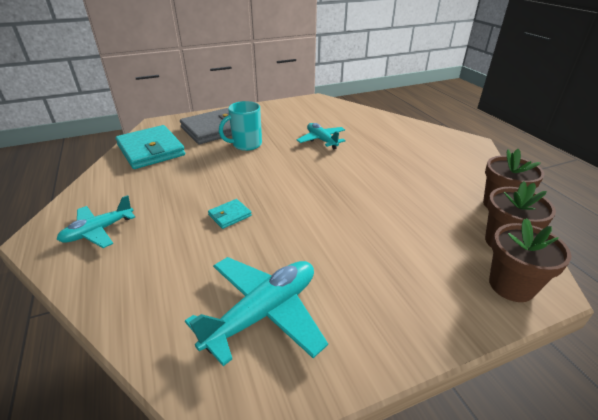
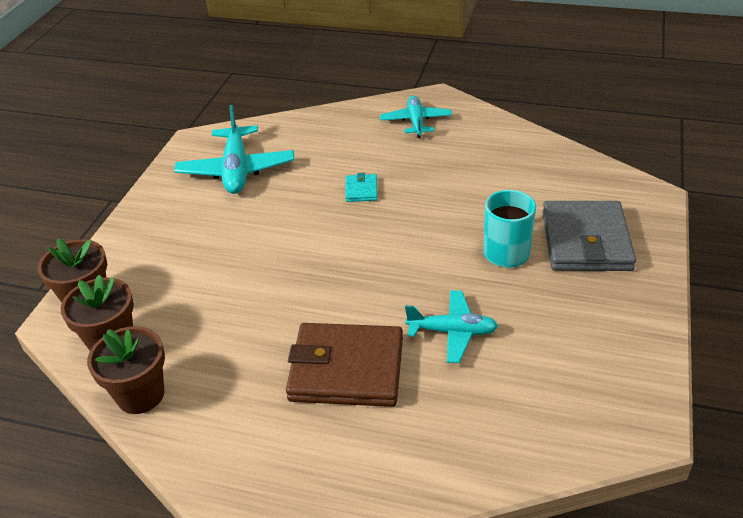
camera: 130 degrees right, 5 degrees up
turquoise wallet [115,125,185,169] -> none
none -> brown wallet [286,323,403,407]

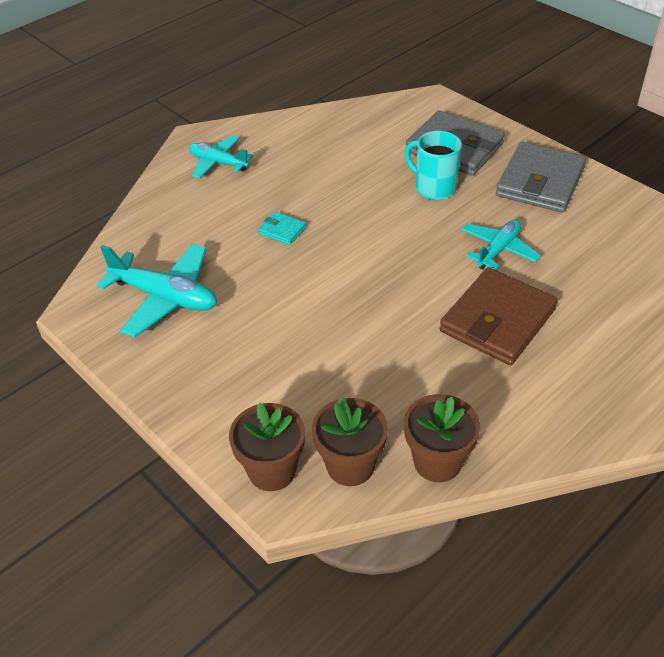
camera: 60 degrees left, 5 degrees up
none -> grey wallet [496,142,586,213]

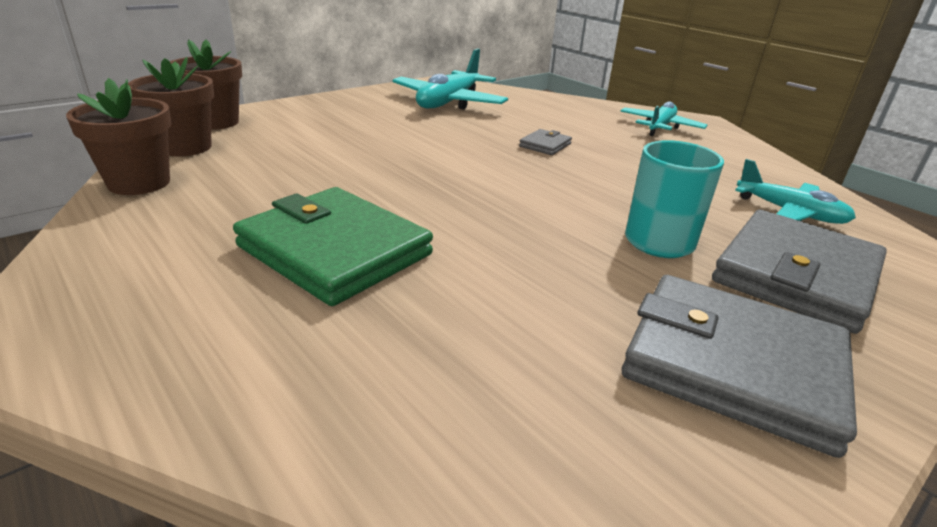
camera: 90 degrees right, 15 degrees down
turquoise wallet [258,212,306,245] -> grey wallet [519,129,572,155]
brown wallet [440,267,558,365] -> green wallet [233,187,433,306]
turquoise plane [462,219,541,269] -> turquoise plane moved to [735,159,856,224]

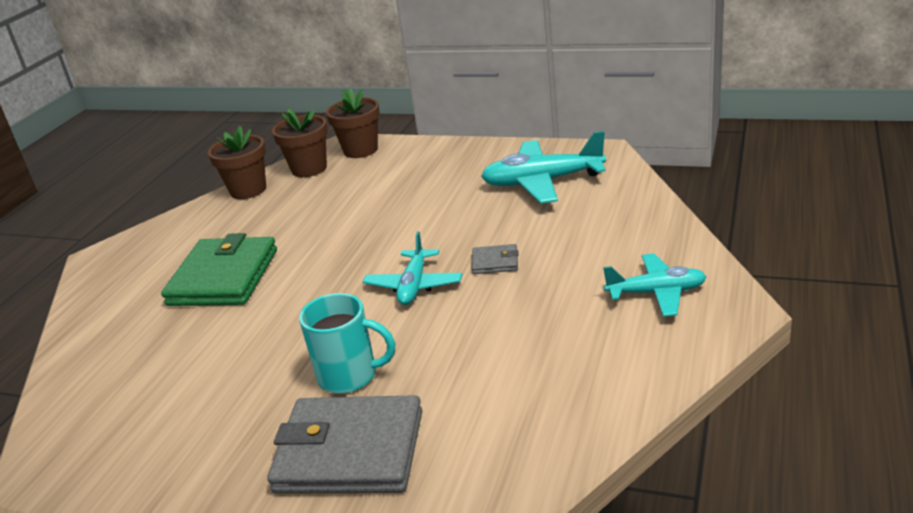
camera: 65 degrees right, 0 degrees up
grey wallet [622,275,857,458] -> none
turquoise plane [735,159,856,224] -> turquoise plane moved to [363,231,462,305]

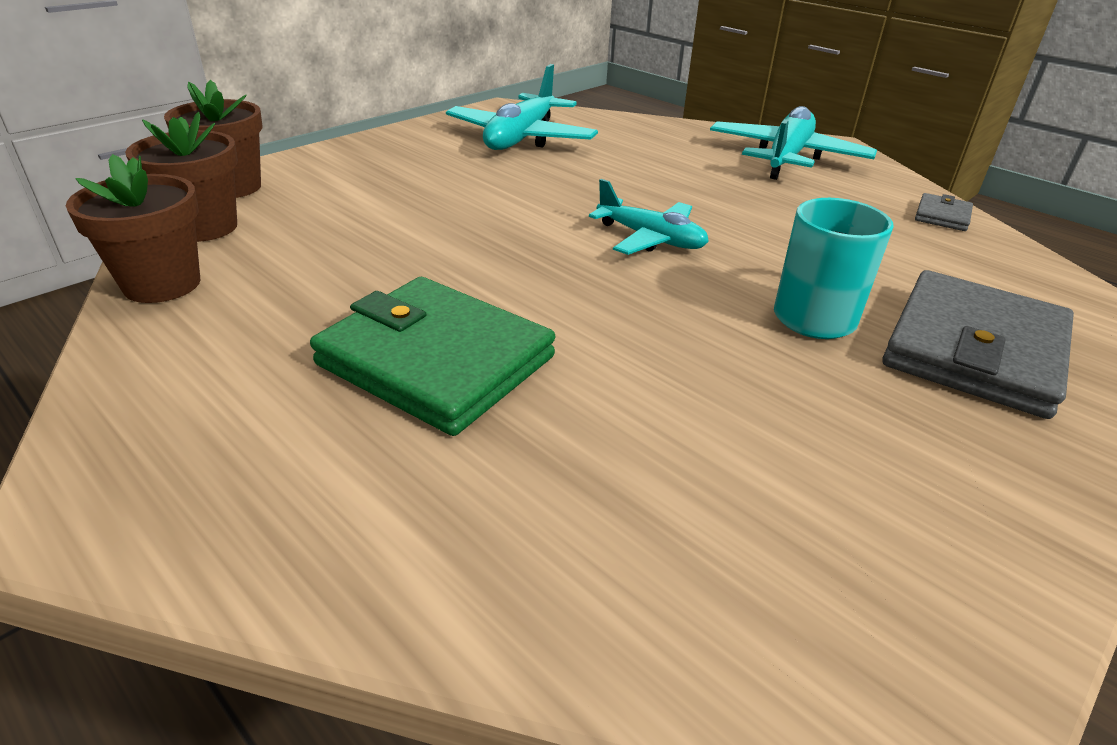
camera: 70 degrees left, 5 degrees up
grey wallet [472,244,519,274] -> grey wallet moved to [915,193,973,231]
turquoise plane [603,253,706,317] -> turquoise plane [710,106,877,180], size x1.55

